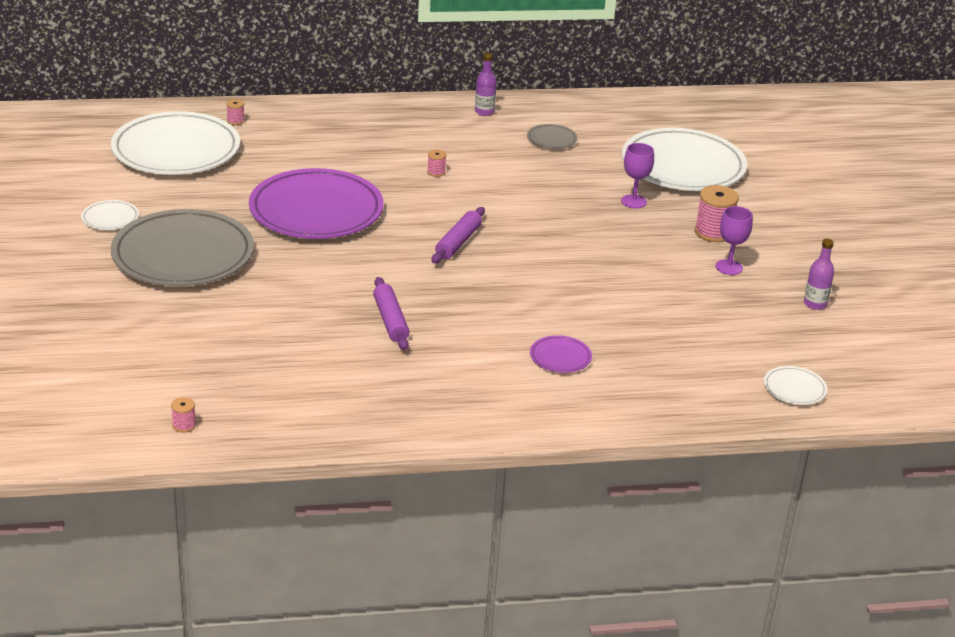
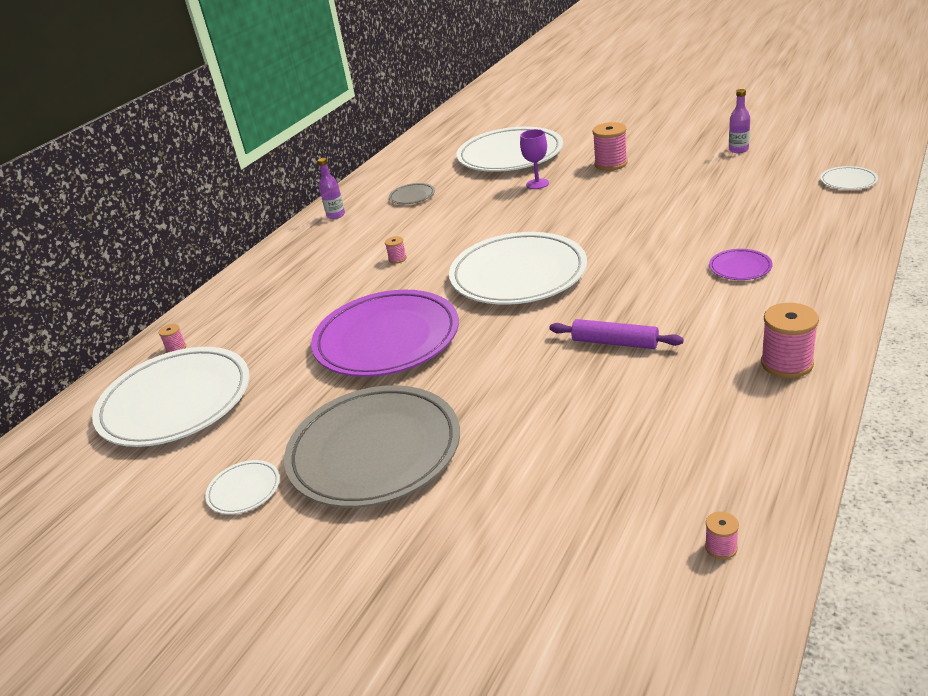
camera: 45 degrees left, 0 degrees up
purple rolling pin [432,207,485,264] -> white plate [449,232,587,305]
purple goblet [716,206,753,275] -> none
none -> pink spool [761,303,819,378]

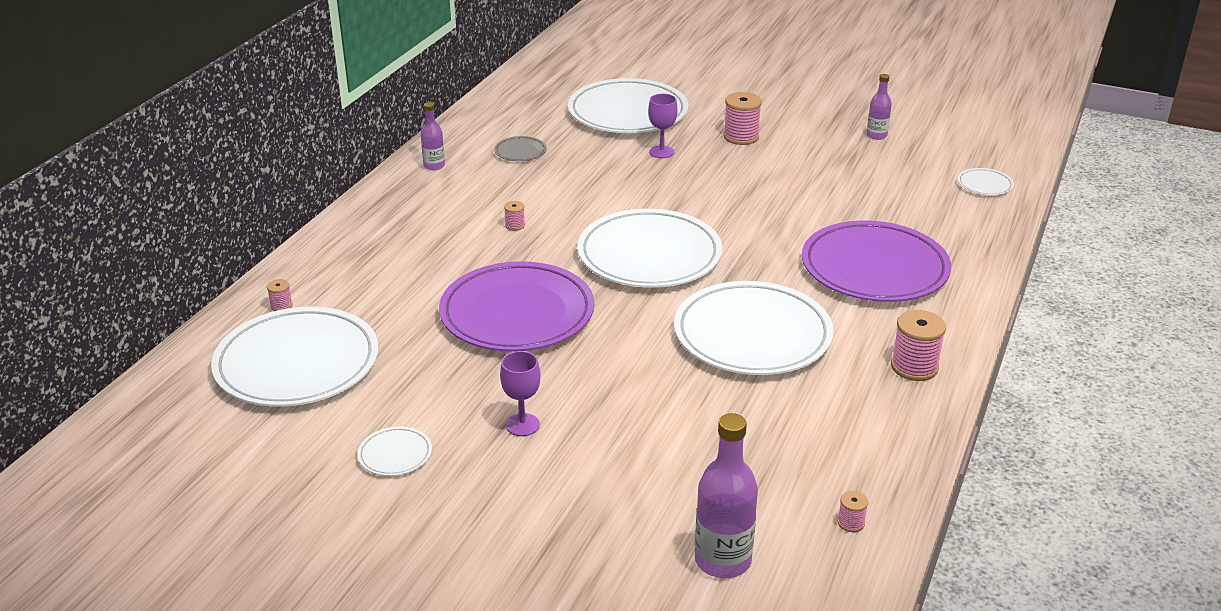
camera: 10 degrees left, 0 degrees up
grey plate [284,385,460,508] -> purple goblet [500,351,541,436]
purple rolling pin [549,319,684,349] -> white plate [674,281,834,375]
purple plate [709,249,773,280] -> purple plate [802,220,951,302], size x2.42
none -> purple bottle [695,413,758,578]

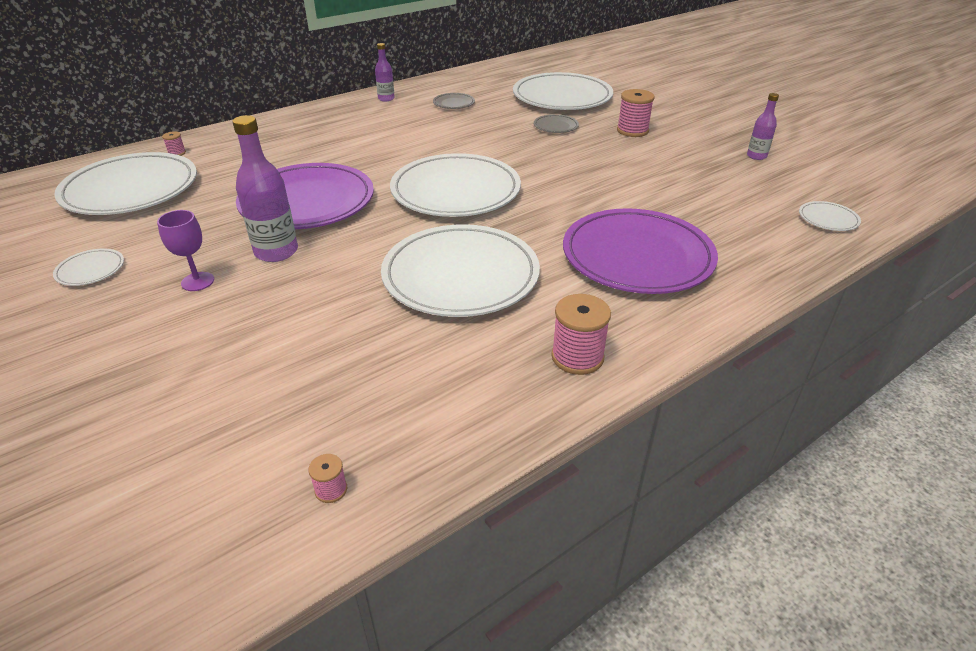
camera: 30 degrees right, 5 degrees up
pink spool [504,201,525,231] -> none
purple goblet [648,94,678,158] -> grey plate [534,114,579,133]
purple bottle [695,413,758,578] -> purple bottle moved to [233,115,298,262]

